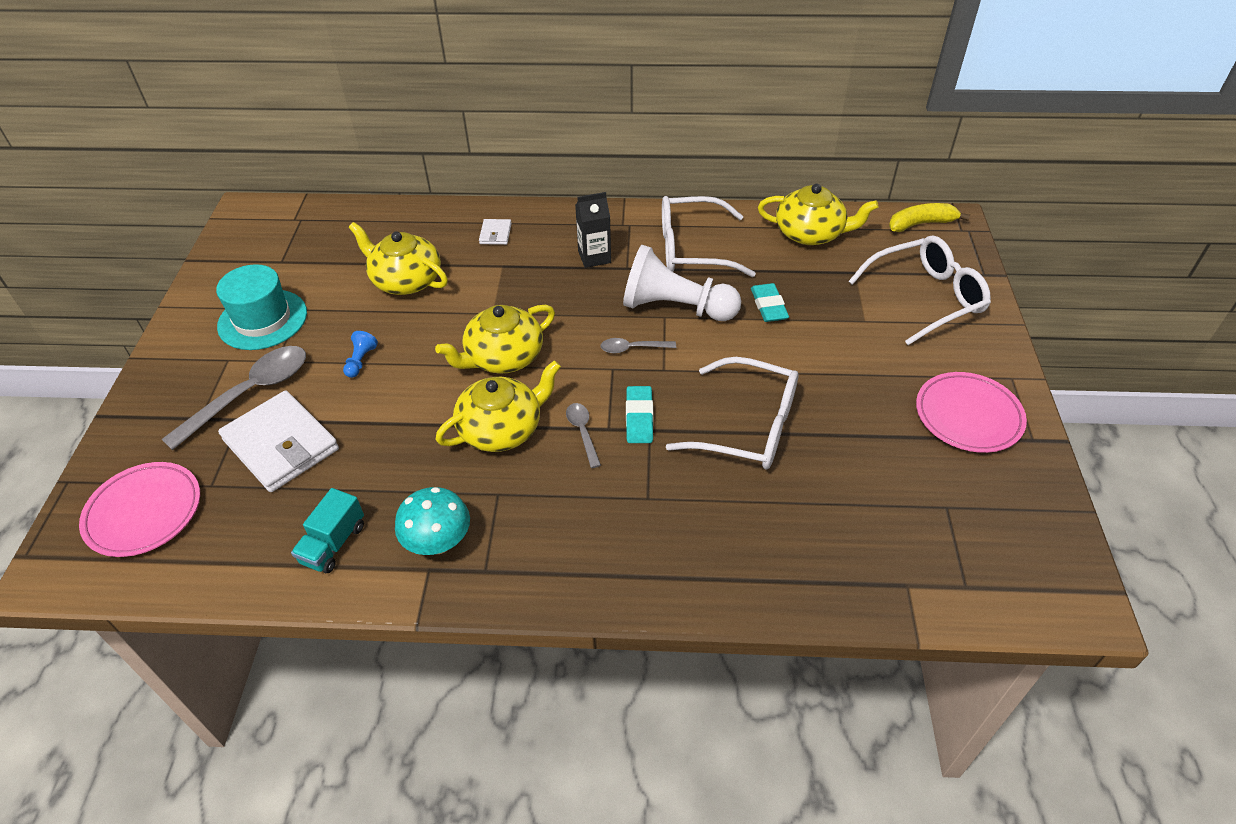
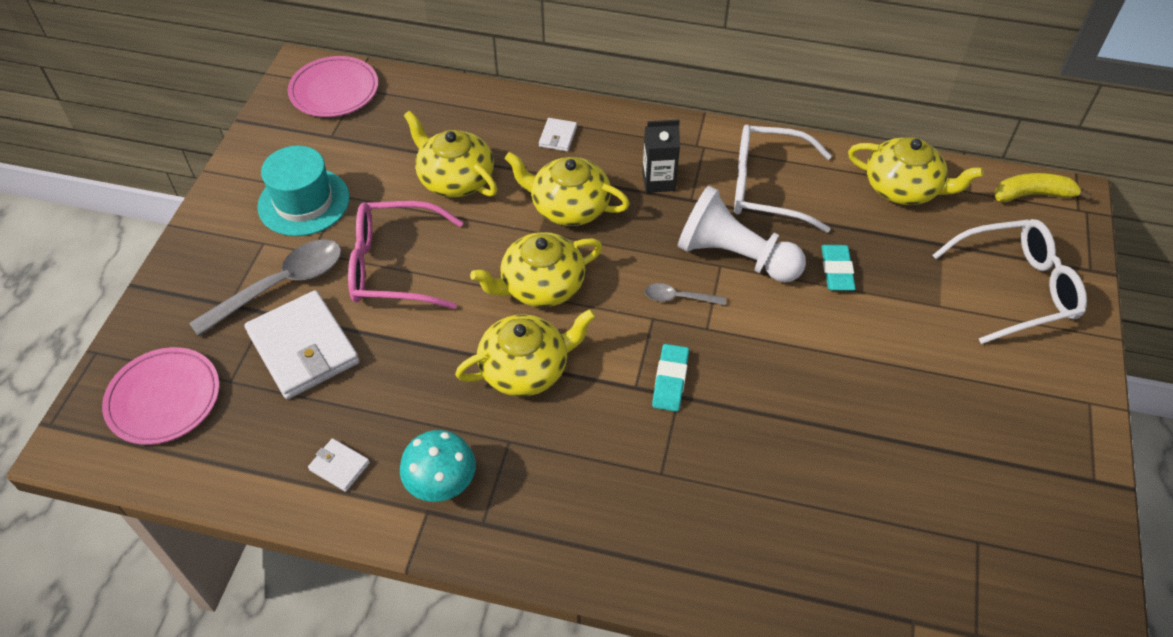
camera: 10 degrees right, 5 degrees up
turquoise truck [291,488,364,573] -> white wallet [308,438,370,492]
blue pawn [343,331,378,378] -> pink glasses [348,201,463,309]
grey spoon [566,403,601,468] -> none
white glasses [666,357,798,469] -> none
pink plate [916,372,1027,453] -> pink plate moved to [288,56,378,117]
none -> yellow teapot [504,152,630,226]

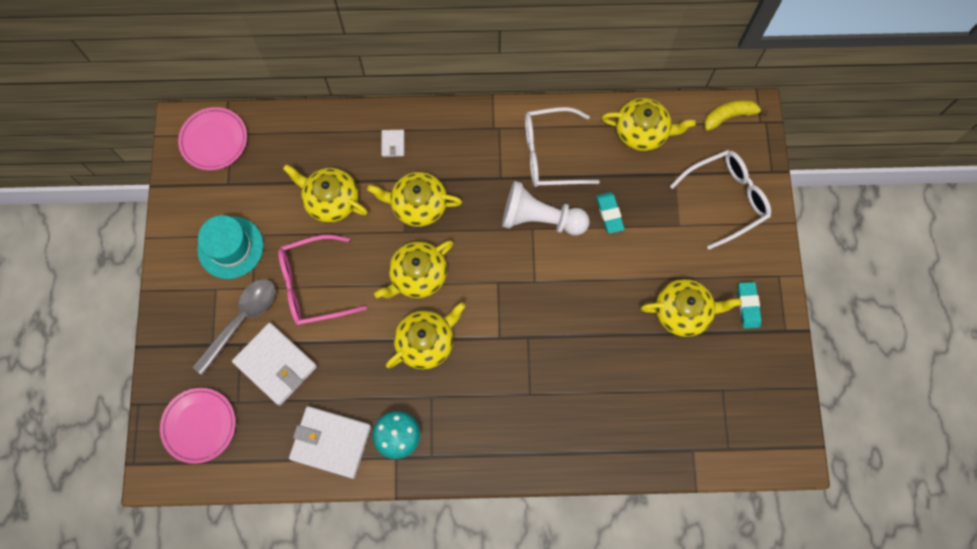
camera: 15 degrees left, 20 degrees up
white wallet [308,438,370,492] -> white wallet [289,406,371,479], size x2.23
black carton [642,119,680,193] -> none
grey spoon [645,283,726,305] -> none
turquoise eraser [652,344,689,412] -> turquoise eraser moved to [738,282,762,329]
none -> yellow teapot [641,279,742,337]

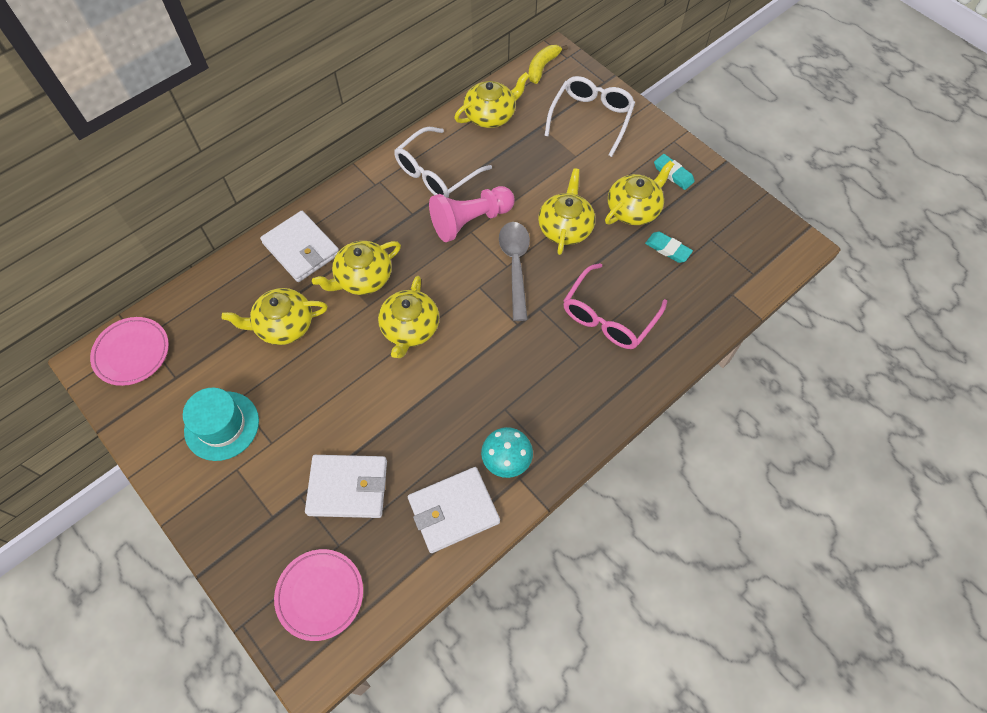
camera: 40 degrees left, 10 degrees down
grey spoon [192,279,276,375] -> grey spoon moved to [499,222,530,321]
pink glasses [278,235,367,325] -> pink glasses moved to [563,263,667,349]
white wallet [381,130,404,157] -> white wallet [260,211,339,282], size x2.23
yellow teapot [386,302,466,369] -> yellow teapot moved to [538,168,595,255]
white pawn [502,181,590,235] -> pink pawn [429,186,515,242]
turquoise eraser [596,192,624,233] -> turquoise eraser moved to [645,232,693,263]

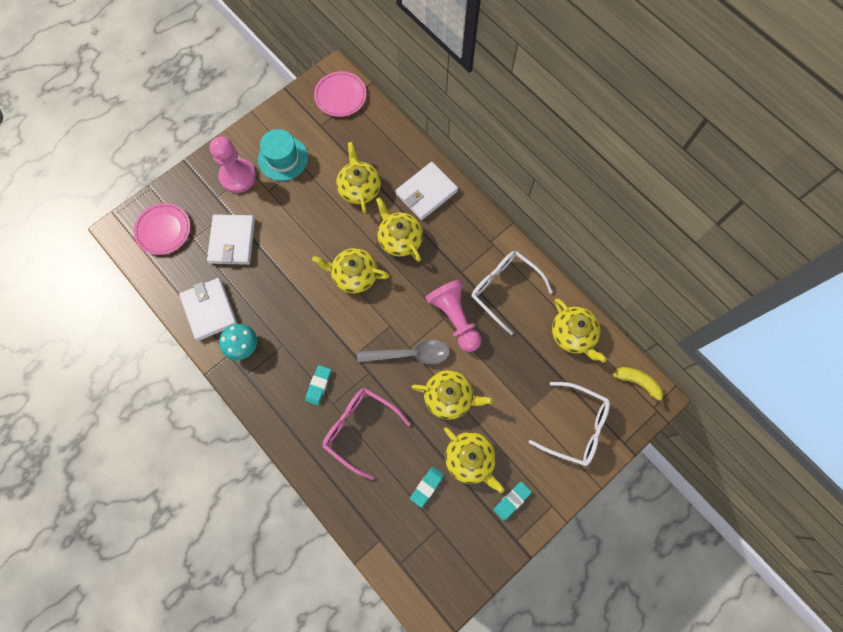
camera: 90 degrees right, 10 degrees up
none -> pink pawn [210,136,256,193]
none -> turquoise eraser [305,365,331,406]

